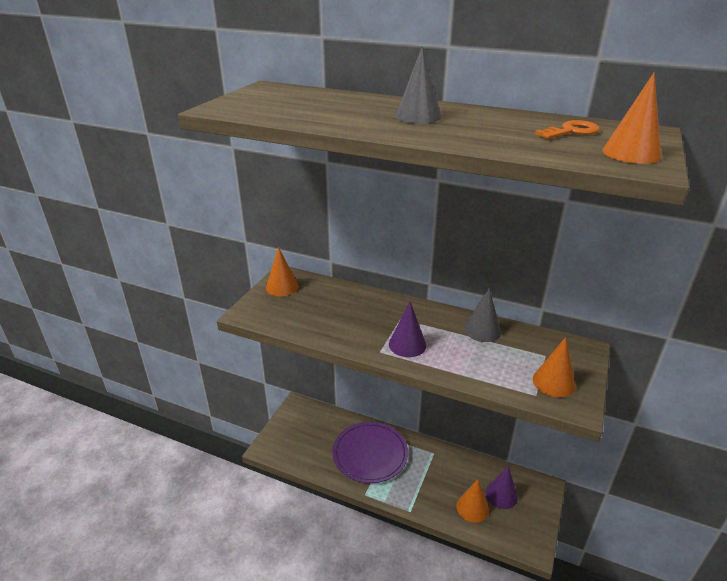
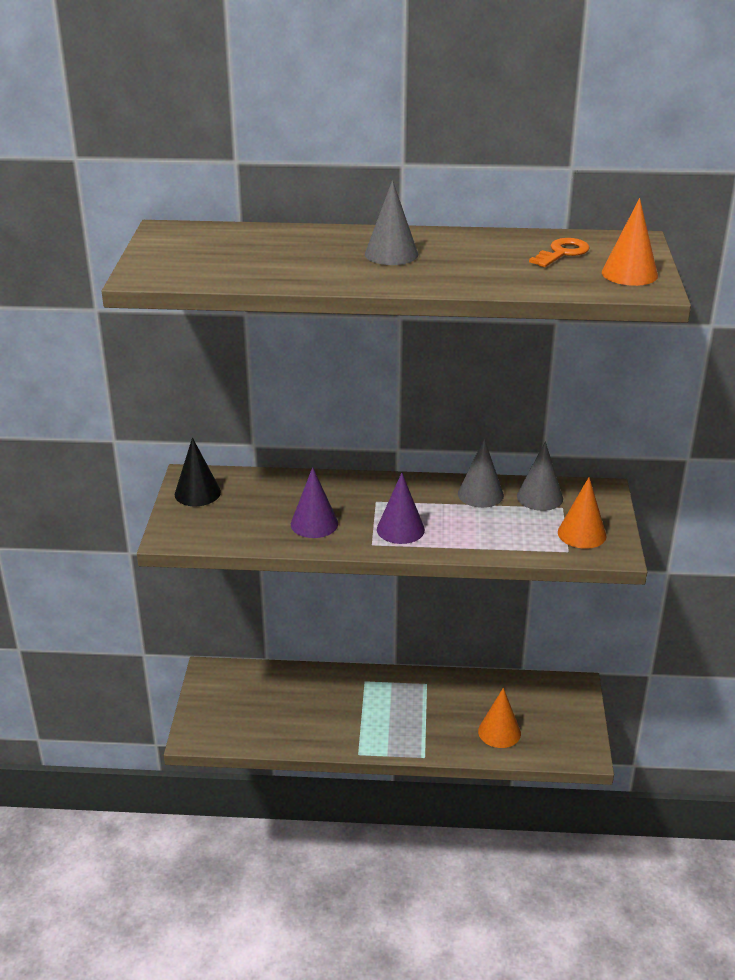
camera: 20 degrees left, 0 degrees up
orange cone [266,247,299,296] -> black cone [175,437,221,506]
purple plate [332,422,408,483] -> none
purple cone [486,466,518,509] -> purple cone moved to [291,467,338,538]
none -> grey cone [517,441,563,511]

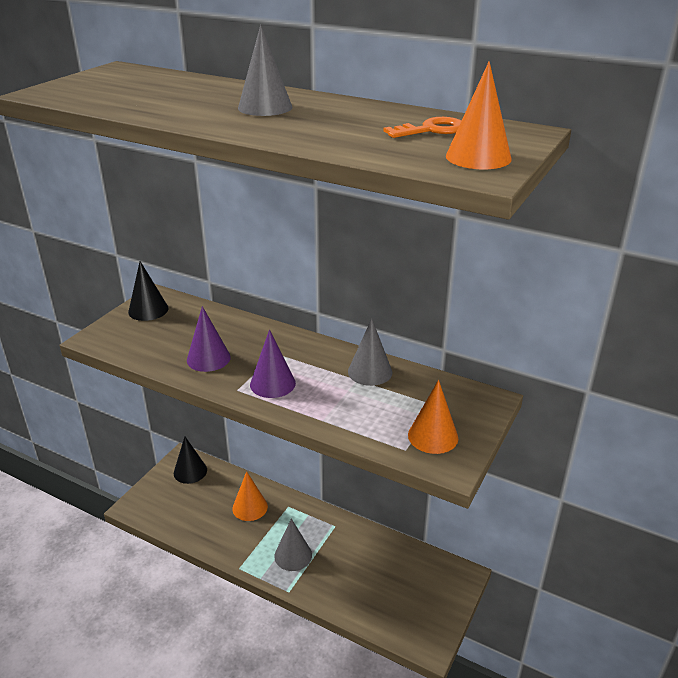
camera: 25 degrees right, 0 degrees up
orange cone [478,688,521,748] -> orange cone moved to [232,471,268,521]
grey cone [517,441,563,511] -> grey cone moved to [274,519,312,571]
none -> black cone [174,437,207,484]

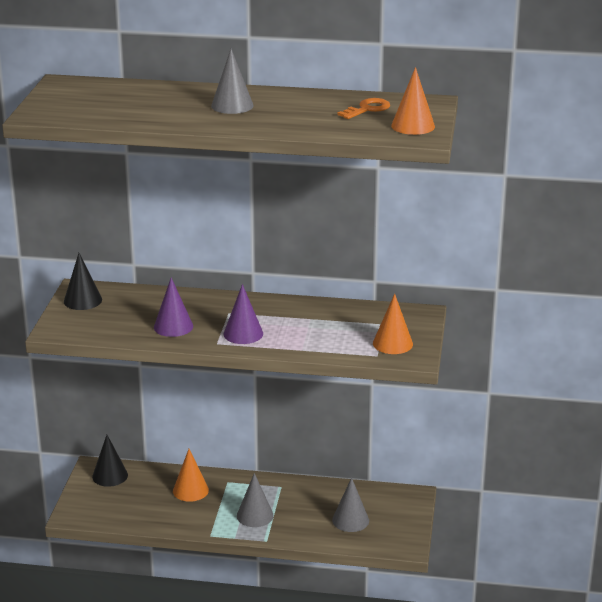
camera: 20 degrees left, 5 degrees down
grey cone [348,319,392,386] -> grey cone moved to [332,477,369,532]

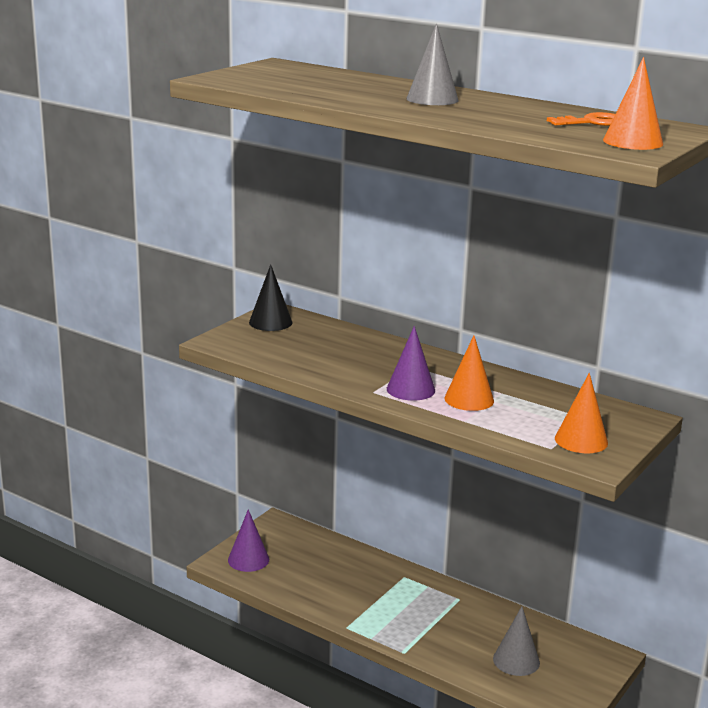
camera: 25 degrees right, 5 degrees down
black cone [92,435,128,487] -> none
purple cone [154,278,193,337] -> purple cone moved to [228,509,269,572]
orange cone [173,449,209,502] -> orange cone moved to [444,335,494,411]
grey cone [237,473,274,527] -> none

